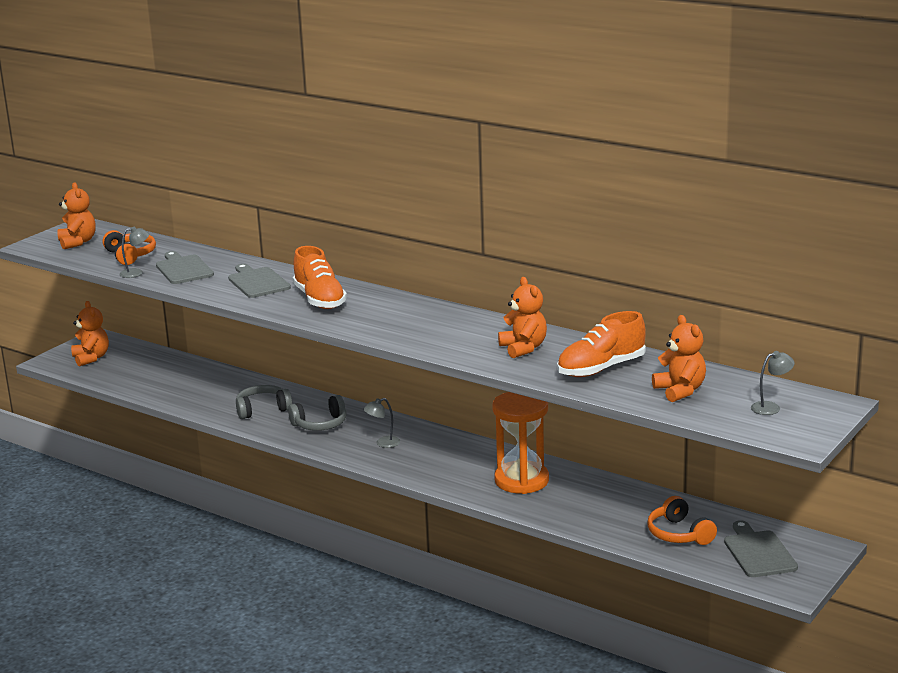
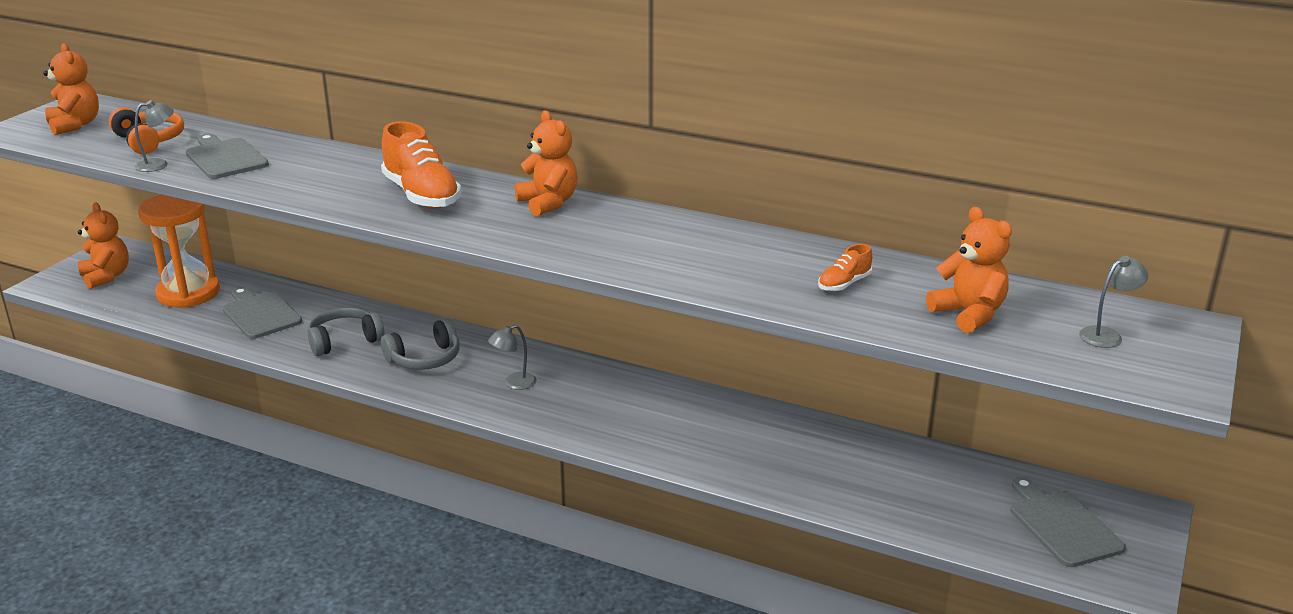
camera: 10 degrees left, 5 degrees up
grey cutting board [228,264,291,298] -> grey cutting board moved to [223,287,302,339]
orange hourglass [492,392,549,494] -> orange hourglass moved to [138,195,220,308]
orange teddy bear [498,277,547,358] -> orange teddy bear moved to [515,111,577,216]
orange shoe [557,311,646,377] -> orange shoe [818,244,872,291], size x0.49
orange headphones [647,496,717,545] -> none

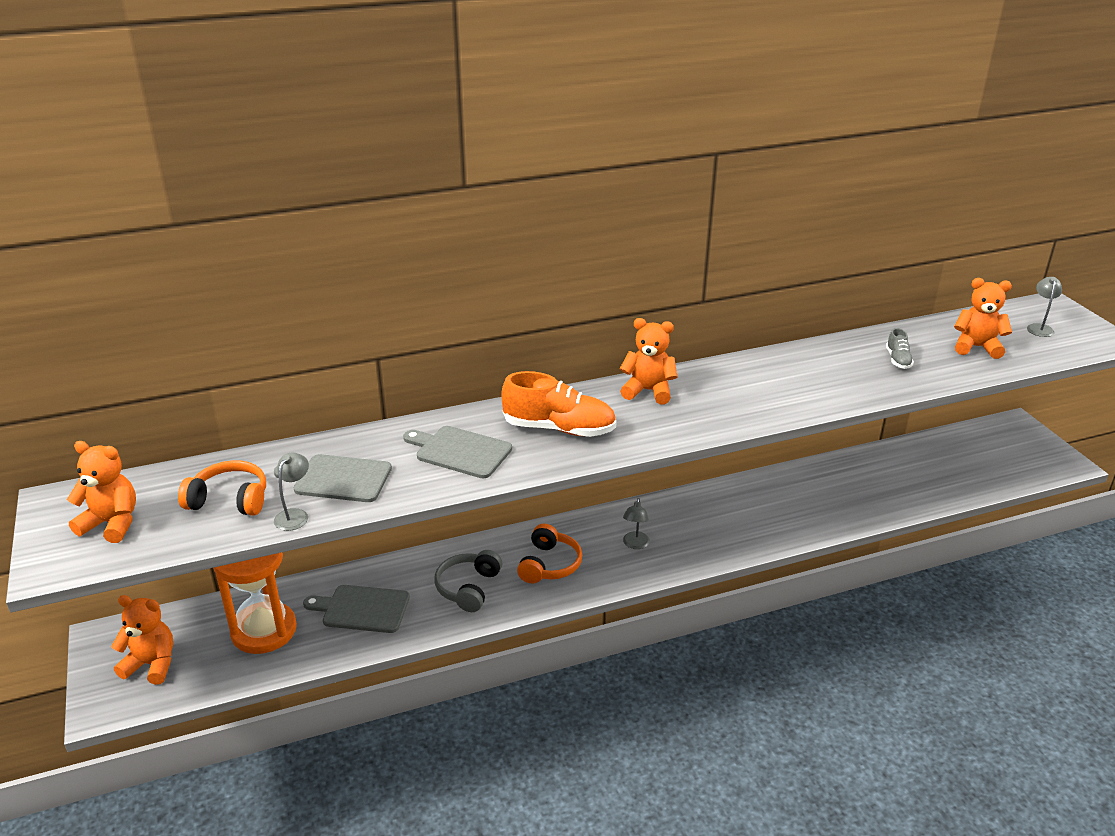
camera: 45 degrees left, 5 degrees up
grey headphones [381,318,460,370] -> orange headphones [517,524,582,583]
orange shoe [818,244,872,291] -> grey shoe [886,328,914,369]
grey cutting board [1010,477,1126,567] -> grey cutting board moved to [403,426,512,478]

